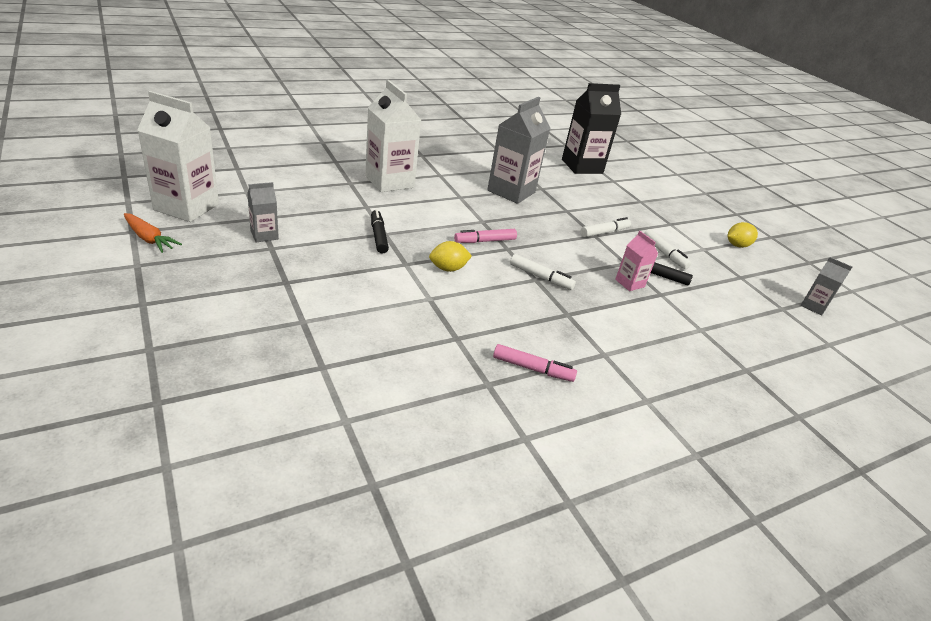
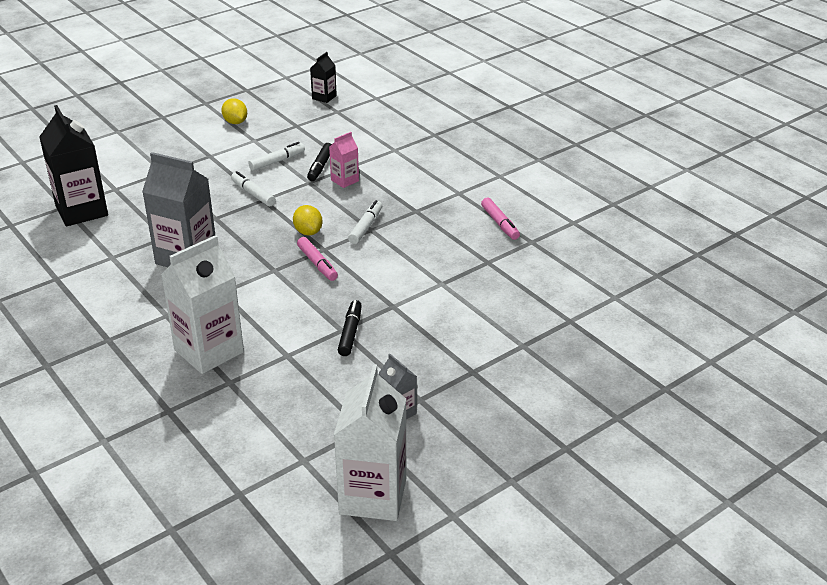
camera: 95 degrees left, 0 degrees up
orange carrot [124,213,182,253] -> none
black marker [371,209,389,253] -> black marker turned 120 degrees clockwise [338,300,362,356]
yellow lemon [429,241,472,272] -> yellow lemon moved to [293,205,323,236]
pink marker [493,344,577,382] -> pink marker turned 150 degrees clockwise [481,198,520,240]
grey carton [801,257,852,315] -> black carton [310,52,337,103]

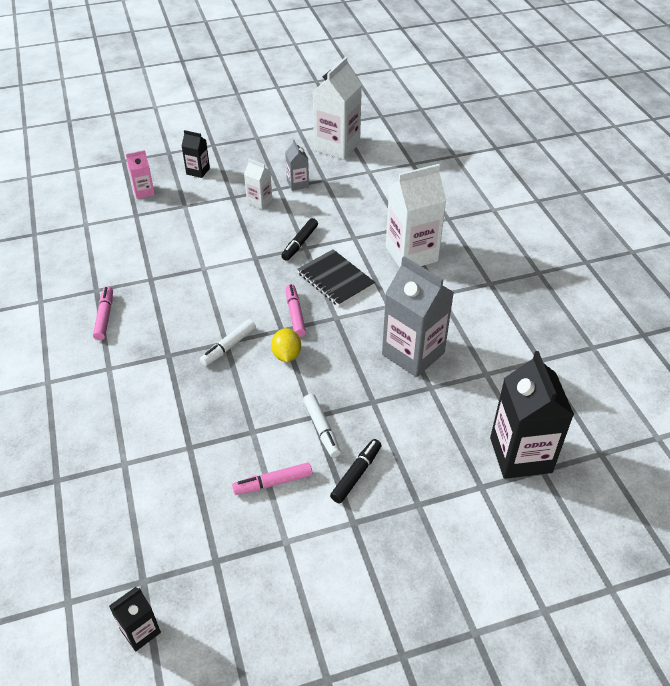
camera: 160 degrees left, 10 degrees up
yellow lemon [221,98,247,124] -> none
white marker [248,142,305,171] -> pink marker [232,462,313,495]
black marker [307,143,332,181] -> black marker moved to [330,439,381,503]
pink carton [329,132,359,188] -> pink carton moved to [126,150,155,199]
none -> black carton [182,130,210,178]
none -> white carton [244,159,272,209]
none -> black notebook [297,249,375,306]

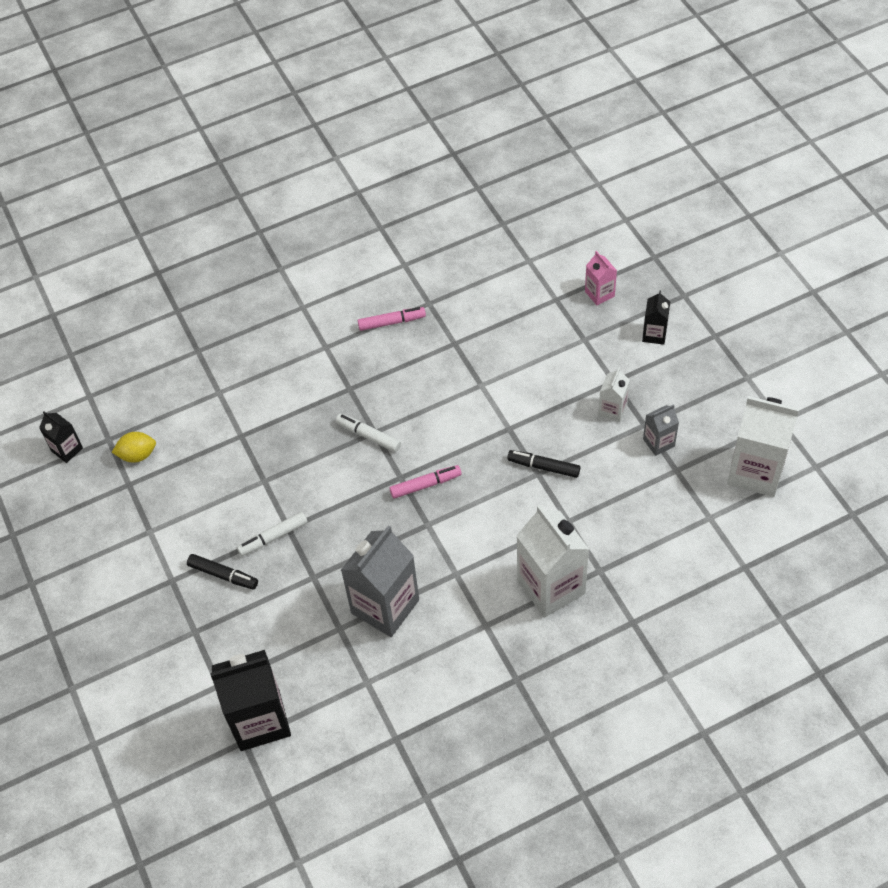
camera: 85 degrees right, 10 degrees up
pink marker [232,462,313,495] -> none
yellow lemon [271,328,301,362] -> yellow lemon moved to [112,432,156,463]
black notebook [297,249,375,306] -> none

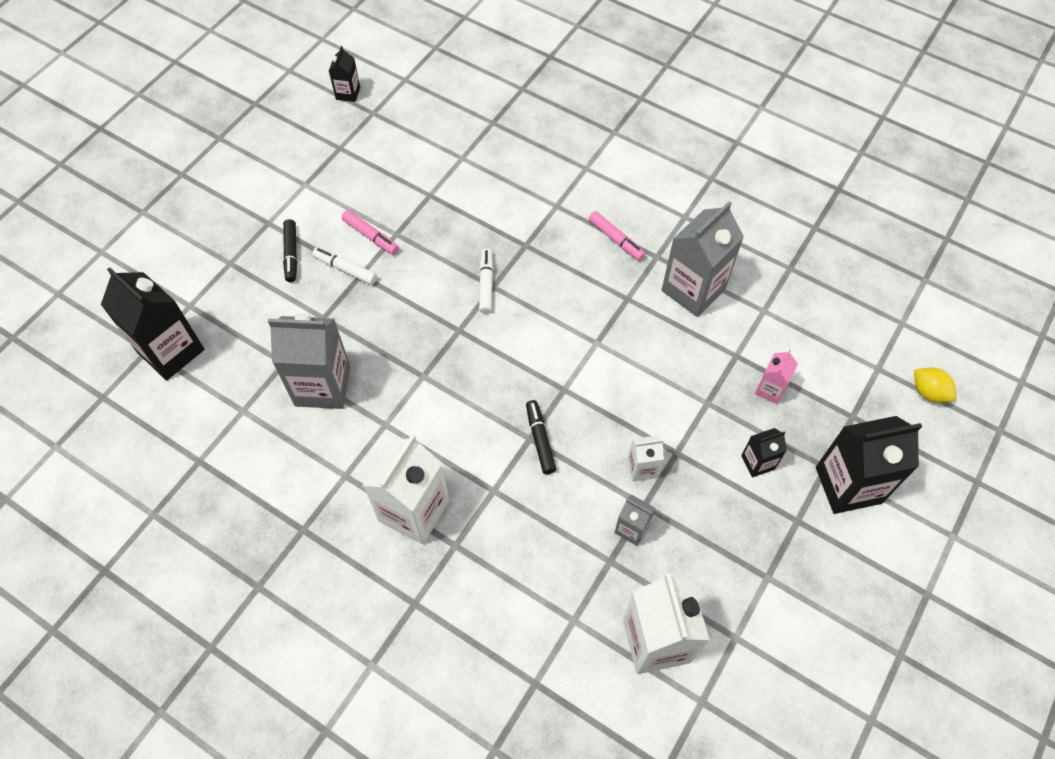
camera: 55 degrees right, 5 degrees up
yellow lemon [112,432,156,463] -> yellow lemon moved to [914,367,956,403]
pink marker [389,465,462,499] -> pink marker moved to [341,210,399,255]
none -> grey carton [662,201,744,317]
none -> black carton [816,416,922,514]

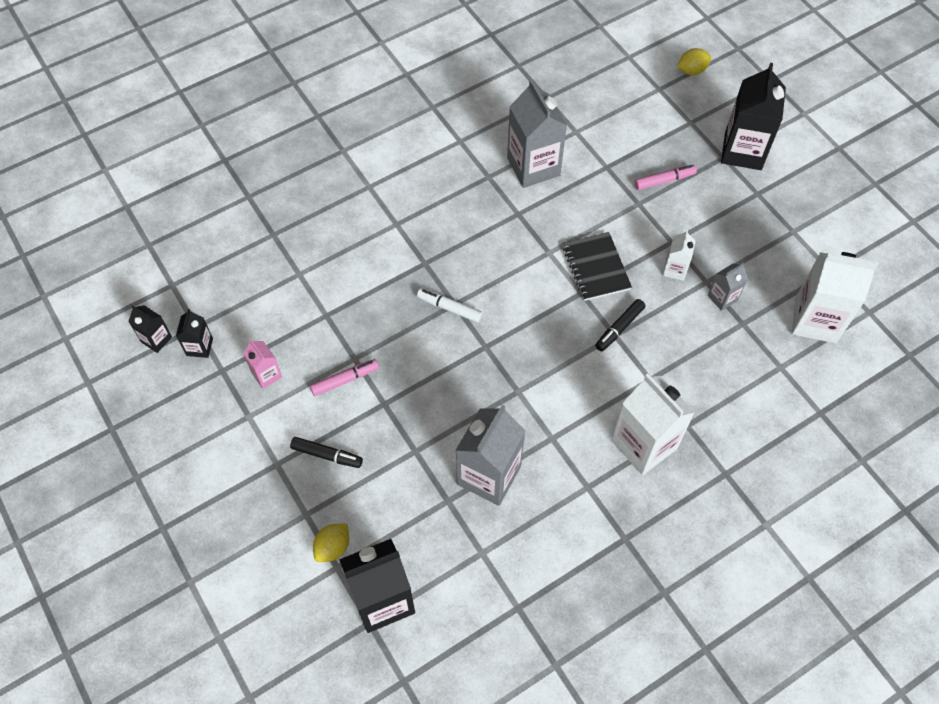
camera: 65 degrees left, 0 degrees up
white marker [312,247,377,285] -> none
black marker [526,400,556,474] -> black marker turned 60 degrees counterclockwise [595,299,646,352]
pink marker [589,211,645,261] -> pink marker moved to [634,165,697,190]
black carton [741,428,787,477] -> black carton moved to [176,309,213,358]
pink carton [755,350,798,404] -> pink carton moved to [243,339,282,389]
none -> yellow lemon [313,523,349,562]
none -> black notebook [563,232,632,301]

